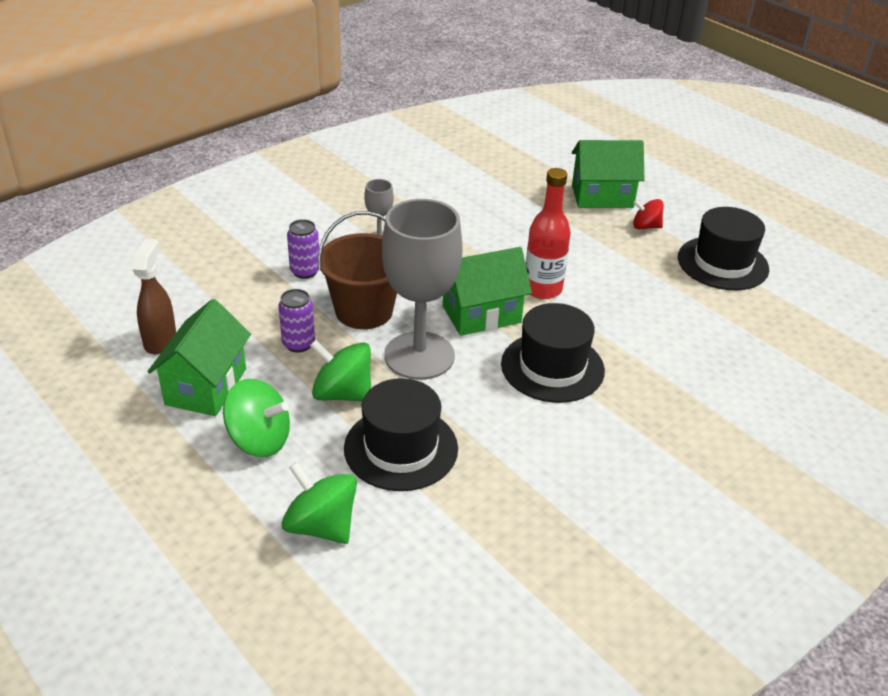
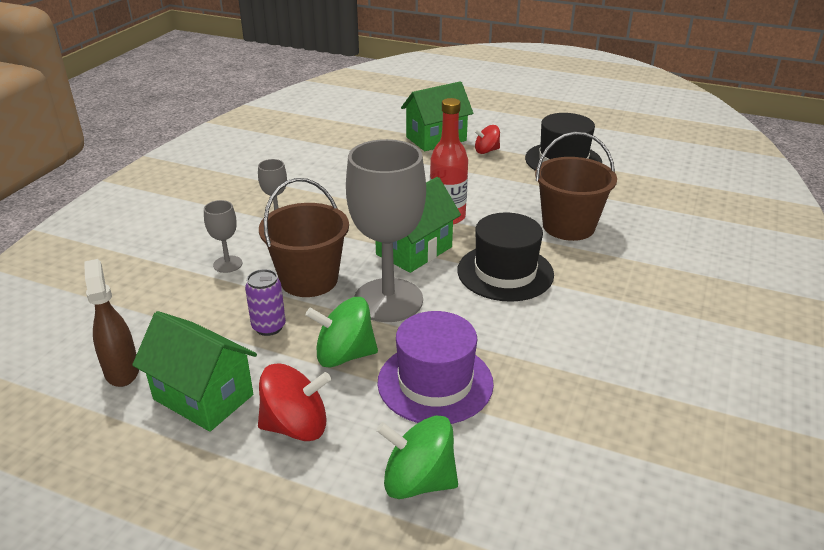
camera: 25 degrees left, 5 degrees down
green house [148,299,251,416] -> green house turned 45 degrees counterclockwise [132,311,257,432]
green spinning top [223,379,290,457] -> red spinning top [258,363,331,441]
purple can [287,219,319,279] -> grey goblet [204,200,242,273]
black hat [344,378,458,491] -> purple hat [377,311,494,424]
none -> brown bucket [535,132,617,241]

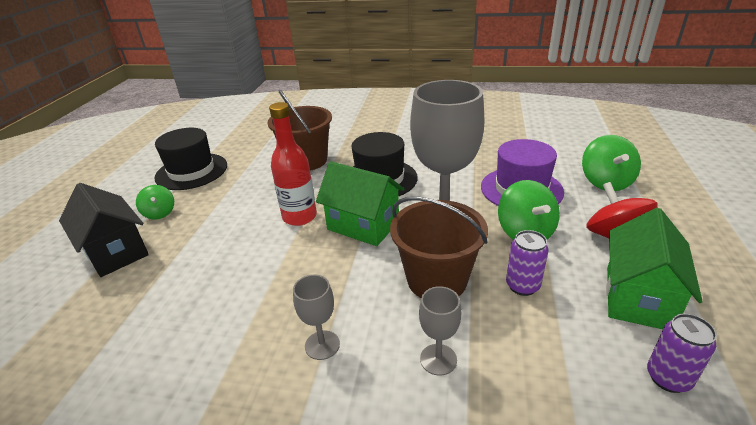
camera: 100 degrees left, 0 degrees up
brown spray bottle [84,259,139,387] -> purple can [647,314,717,393]
green house [401,81,473,151] -> black house [59,183,149,277]
red spinning top [474,125,500,154] -> green spinning top [136,185,174,219]

